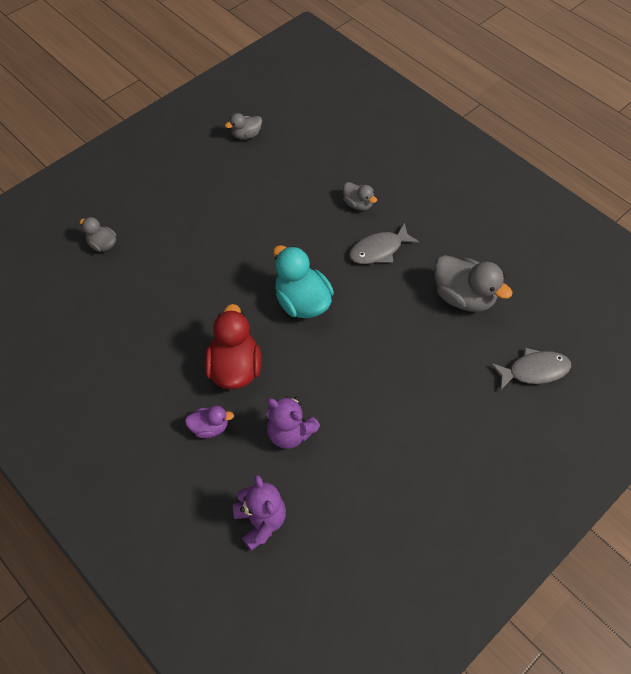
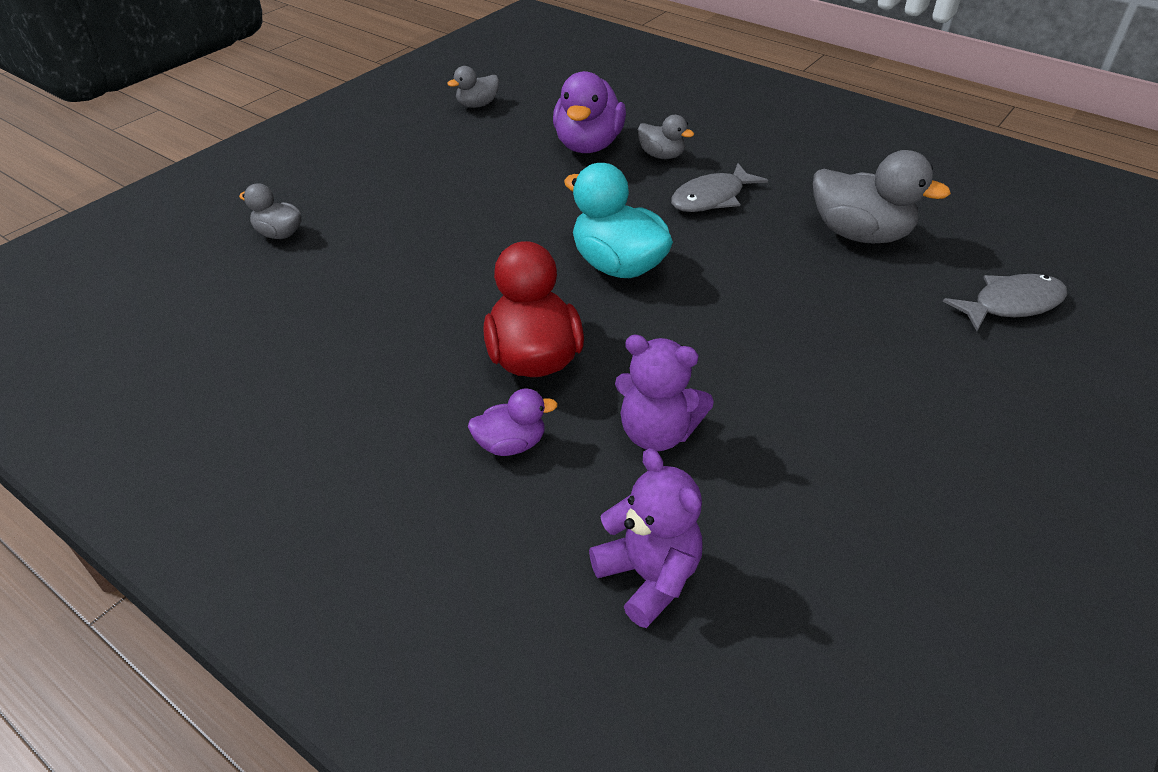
camera: 10 degrees left, 15 degrees down
none -> purple duck [553,71,626,153]

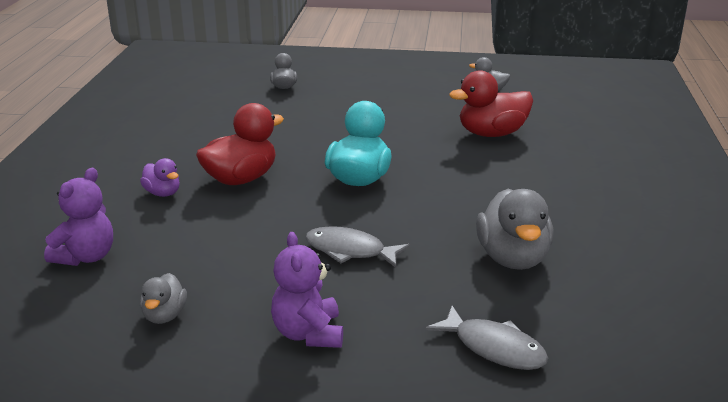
camera: 60 degrees right, 15 degrees down
purple duck [553,71,626,153] -> red duck [449,70,533,137]
purple teddy bear [615,334,714,451] -> purple teddy bear moved to [271,232,343,348]
grey duck [638,115,694,159] -> grey duck moved to [140,273,187,324]
grey fish [671,163,768,212] -> grey fish moved to [305,226,410,268]

